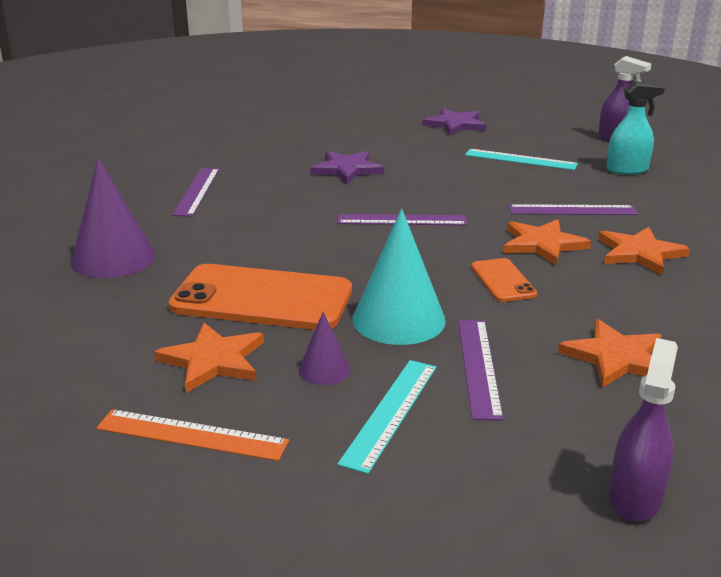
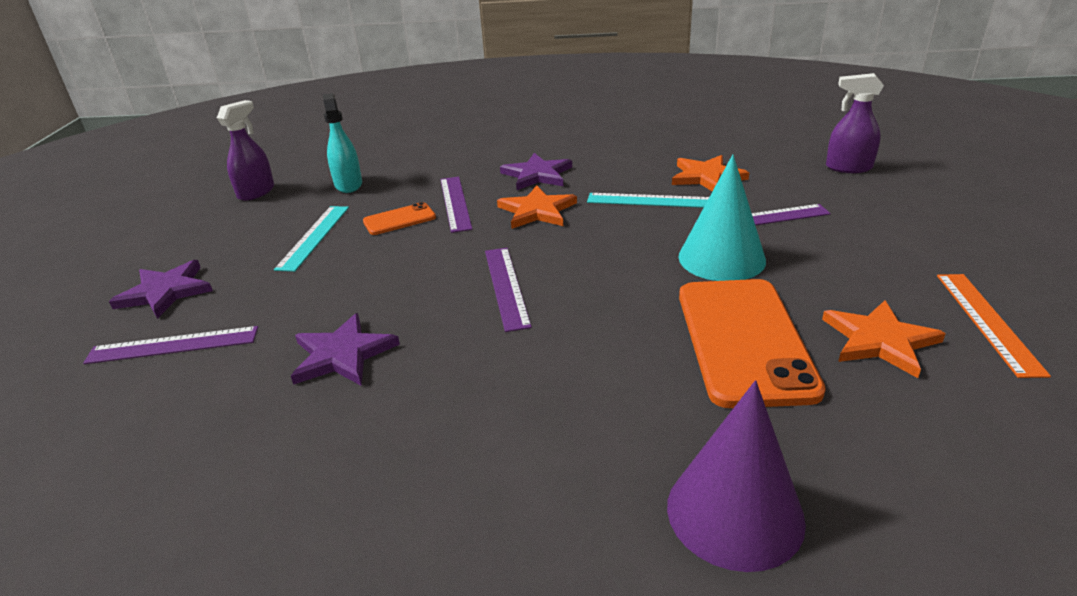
camera: 100 degrees left, 5 degrees up
purple ruler [172,168,219,217] -> purple ruler moved to [83,326,258,364]
purple cone [299,312,350,385] -> none
turquoise ruler [337,360,436,474] -> turquoise ruler moved to [587,193,709,208]
orange phone [471,258,537,302] -> orange phone moved to [363,202,436,235]
orange star [598,227,690,275] -> purple star [500,153,572,190]

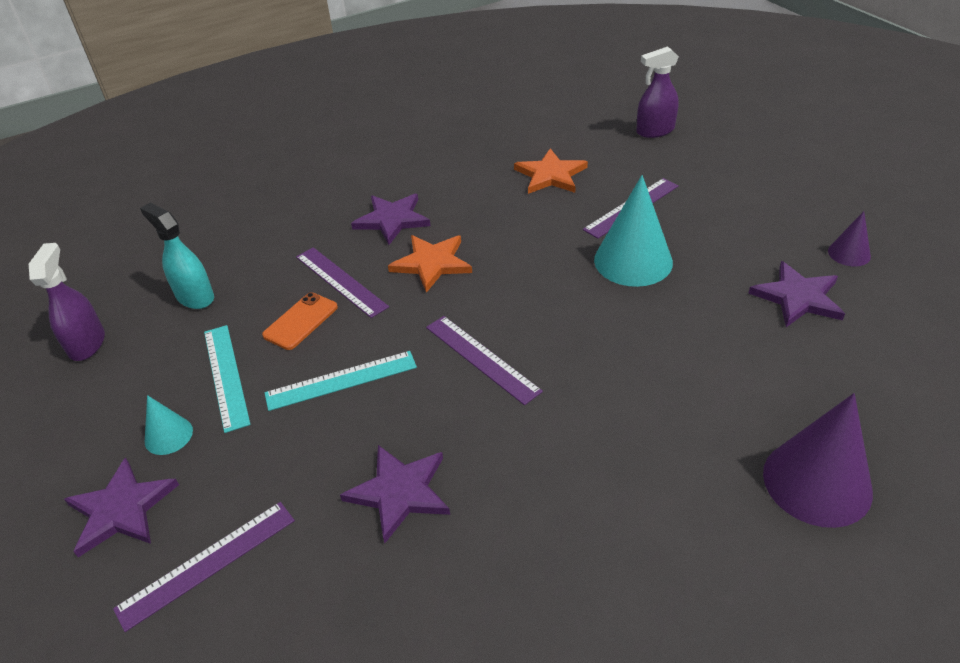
camera: 30 degrees left, 10 degrees up
turquoise ruler [587,193,709,208] -> turquoise ruler moved to [265,351,417,411]
orange phone [679,279,826,408] -> none
orange star [822,300,946,378] -> purple star [748,261,845,327]
orange ruler [937,274,1051,378] -> purple cone [828,211,871,266]
none -> turquoise cone [145,395,193,455]

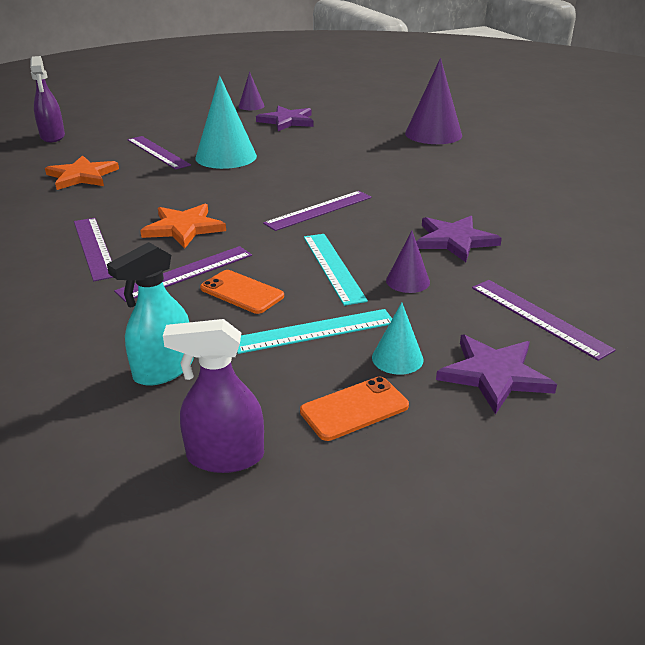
camera: 90 degrees left, 10 degrees down
purple star [351,194,431,245] -> purple ruler [74,218,114,281]
none -> orange phone [300,377,409,441]
none -> purple cone [386,231,430,293]

